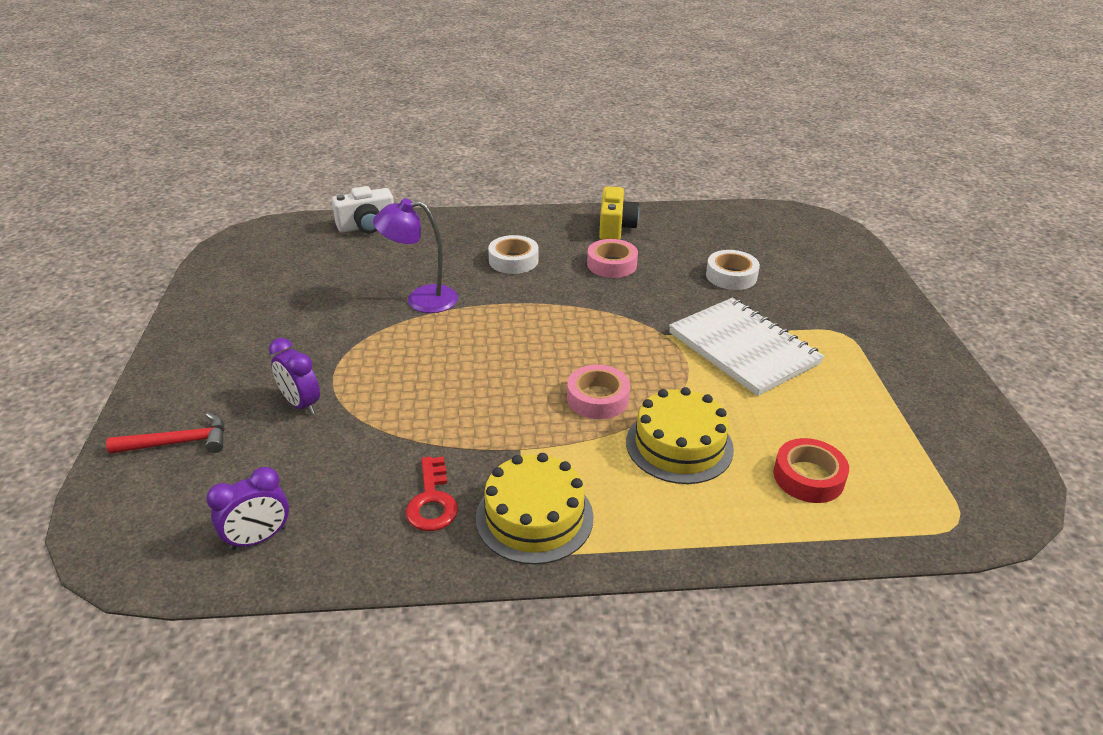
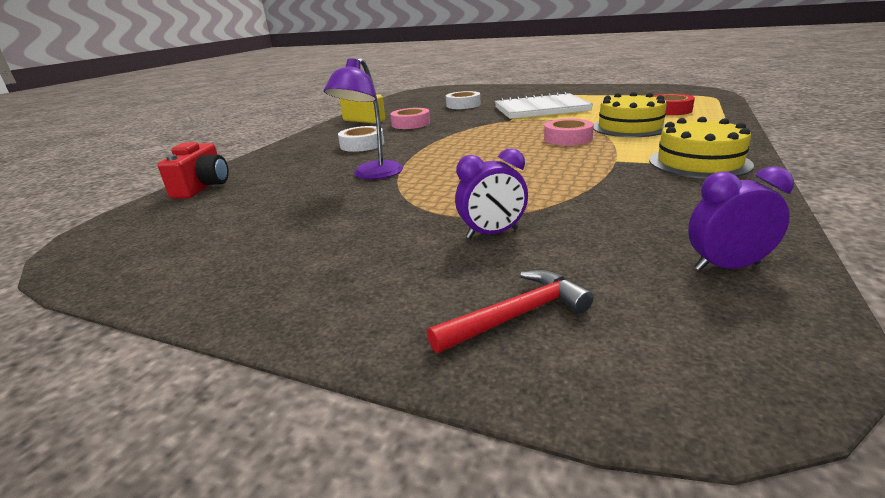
camera: 60 degrees left, 10 degrees down
red hammer [106,413,225,454] -> red hammer turned 45 degrees clockwise [427,270,594,353]
purple clock [206,467,289,550] -> purple clock turned 90 degrees counterclockwise [688,166,794,271]
white camera [332,186,394,233] -> red camera [158,142,229,199]
red key [405,457,458,531] -> none

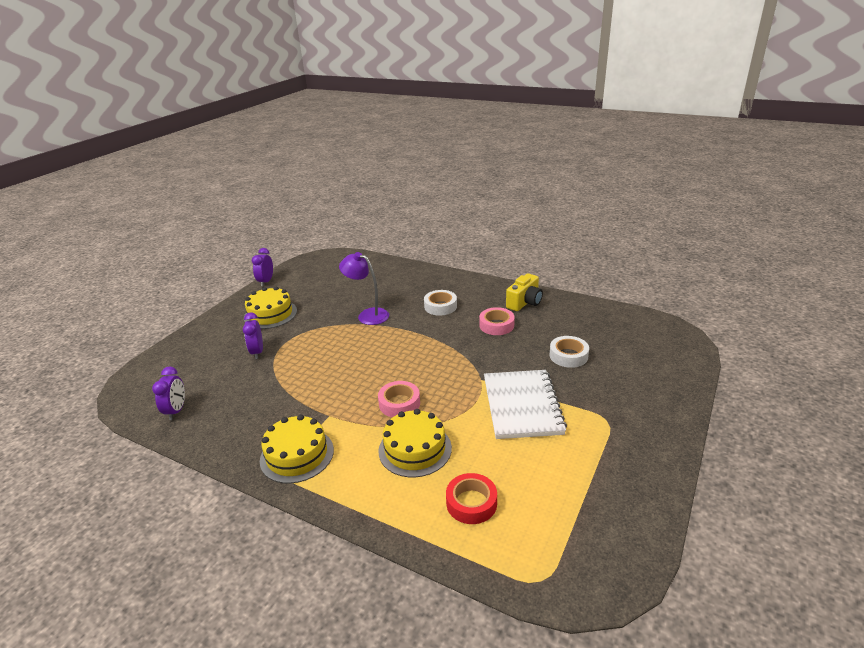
camera: 95 degrees right, 5 degrees up
red camera [158,142,229,199] -> none
red hammer [427,270,594,353] -> none
none -> yellow cake [244,287,297,329]
none -> purple clock [252,248,273,287]

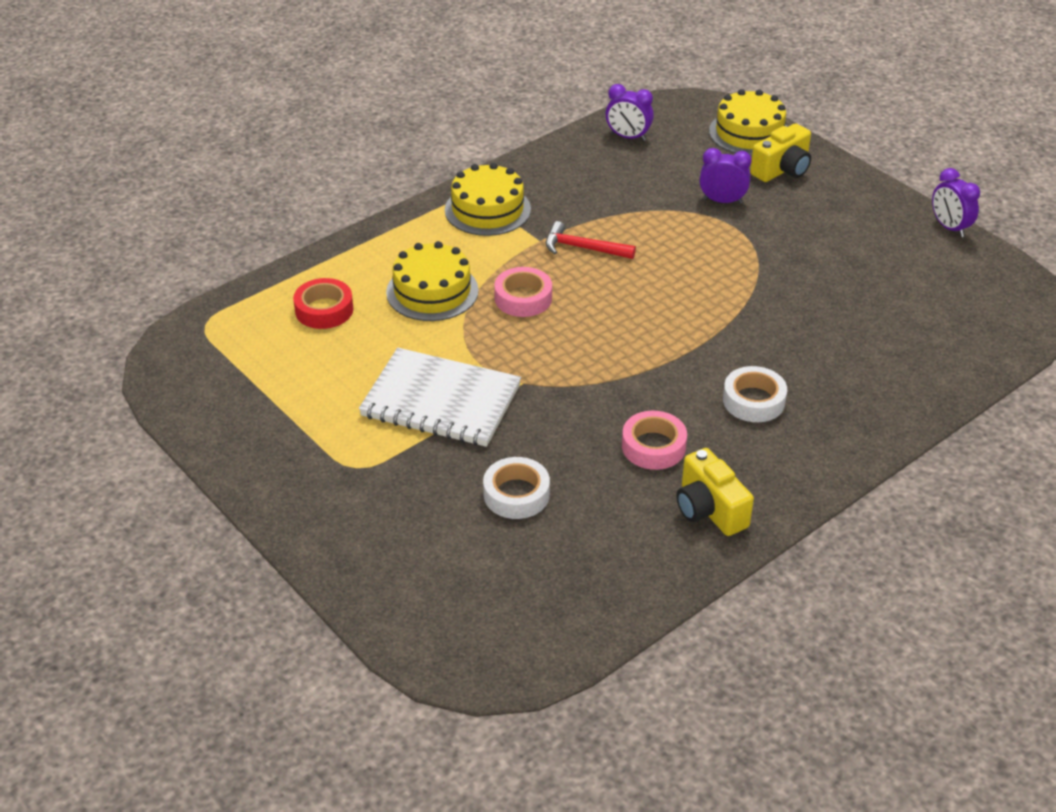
camera: 110 degrees right, 10 degrees up
yellow cake [244,287,297,329] -> yellow cake moved to [709,89,788,156]
purple clock [252,248,273,287] -> purple clock turned 150 degrees counterclockwise [932,168,980,237]
purple lamp [339,252,389,325] -> none
none -> red hammer [546,221,636,259]
none -> yellow camera [750,123,811,182]

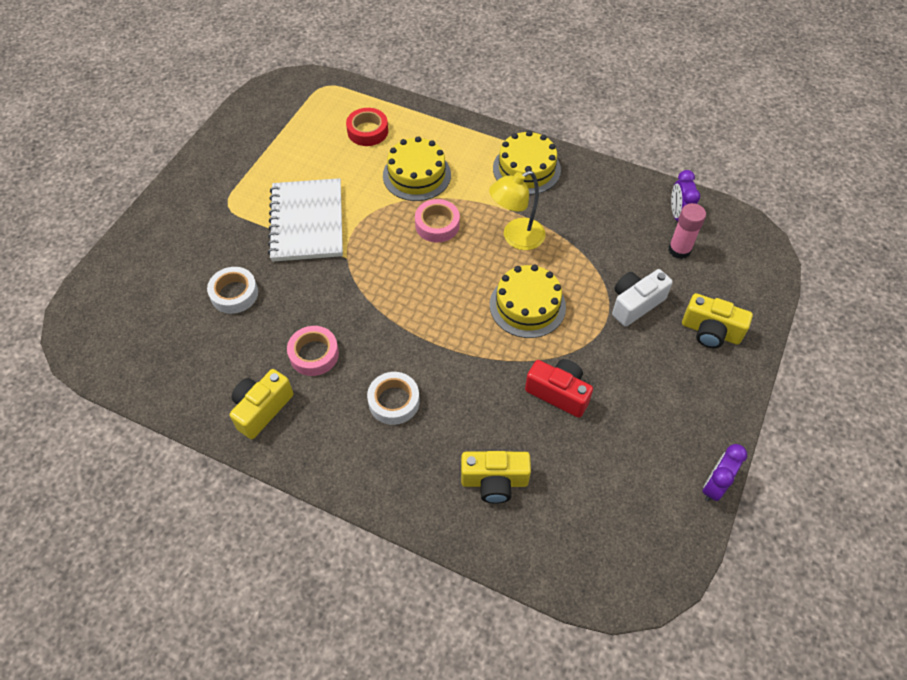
camera: 65 degrees right, 15 degrees up
red hammer [546,221,636,259] -> yellow lamp [489,171,546,250]
purple clock [700,148,752,204] -> white camera [612,269,673,327]
yellow cake [709,89,788,156] -> yellow cake moved to [490,264,566,338]
none -> yellow camera [461,451,531,504]
none -> red camera [525,359,593,418]
none -> pink glue stick [668,203,706,259]

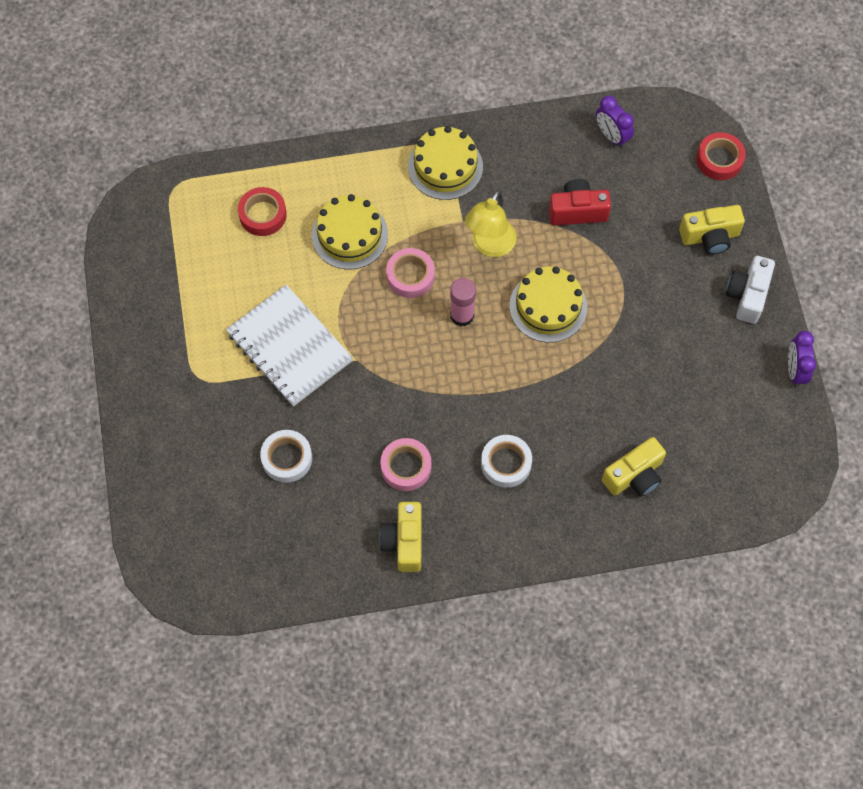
camera: 35 degrees left, 10 degrees up
red camera [525,359,593,418] -> red camera moved to [549,179,611,225]
white camera [612,269,673,327] -> white camera moved to [726,256,775,324]
pink glue stick [668,203,706,259] -> pink glue stick moved to [450,278,476,327]
none -> red tape [696,132,746,180]

